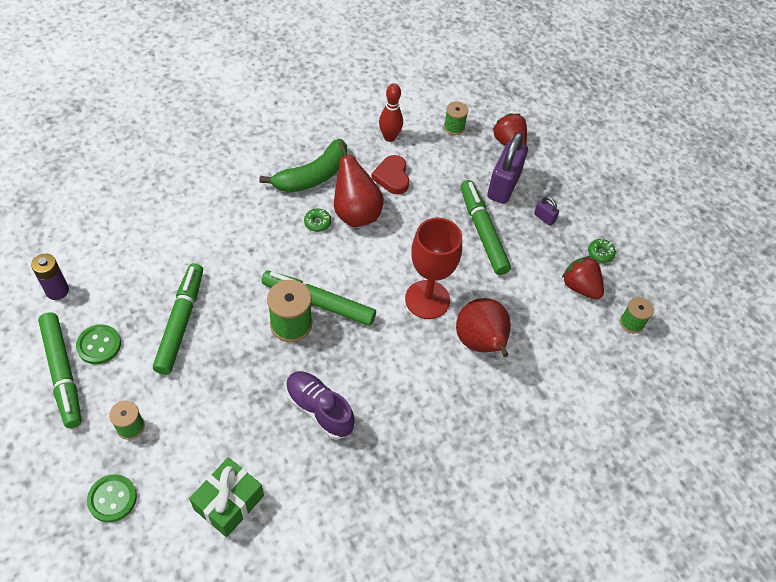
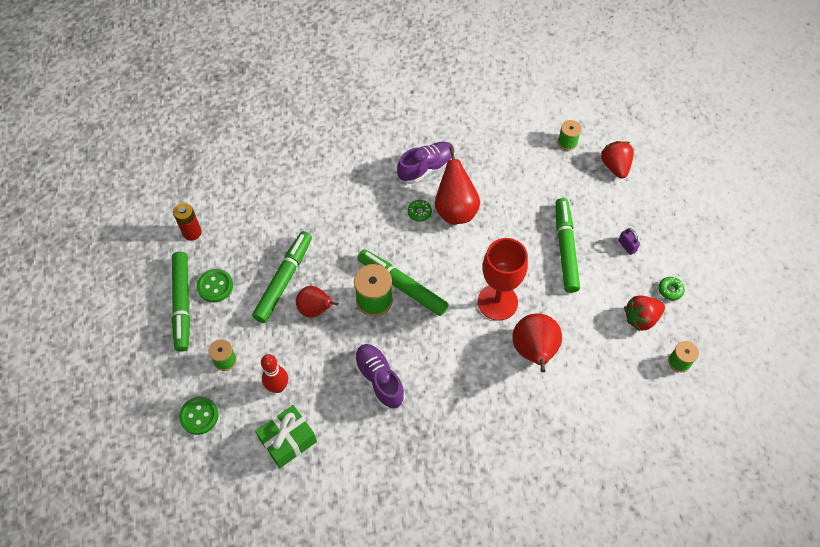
camera: 20 degrees right, 5 degrees up
purple battery [31,254,69,300] -> red battery [173,203,202,241]
green banana [259,139,347,193] -> purple shoe [397,142,455,184]
red heart [371,155,409,195] -> none
red bowling pin [379,83,403,142] -> red bowling pin moved to [261,354,288,393]
purple padlock [487,132,528,204] -> none
red strawberry [562,256,604,299] -> red strawberry turned 90 degrees counterclockwise [624,295,665,332]
none -> red pear [296,286,339,318]

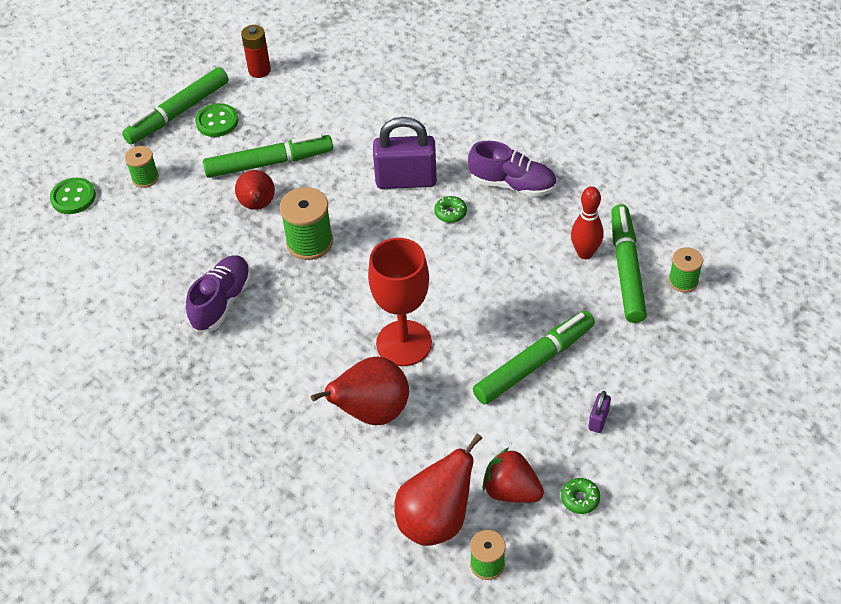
camera: 55 degrees right, 10 degrees down
green gift [255,405,317,468] -> none
red bowling pin [261,354,288,393] -> red bowling pin moved to [571,186,604,259]
green marker [357,249,449,316] -> green marker moved to [611,204,647,323]
red pear [435,146,480,224] -> red pear moved to [394,434,482,546]
red strawberry [601,141,634,179] -> none
none -> purple padlock [373,117,437,189]

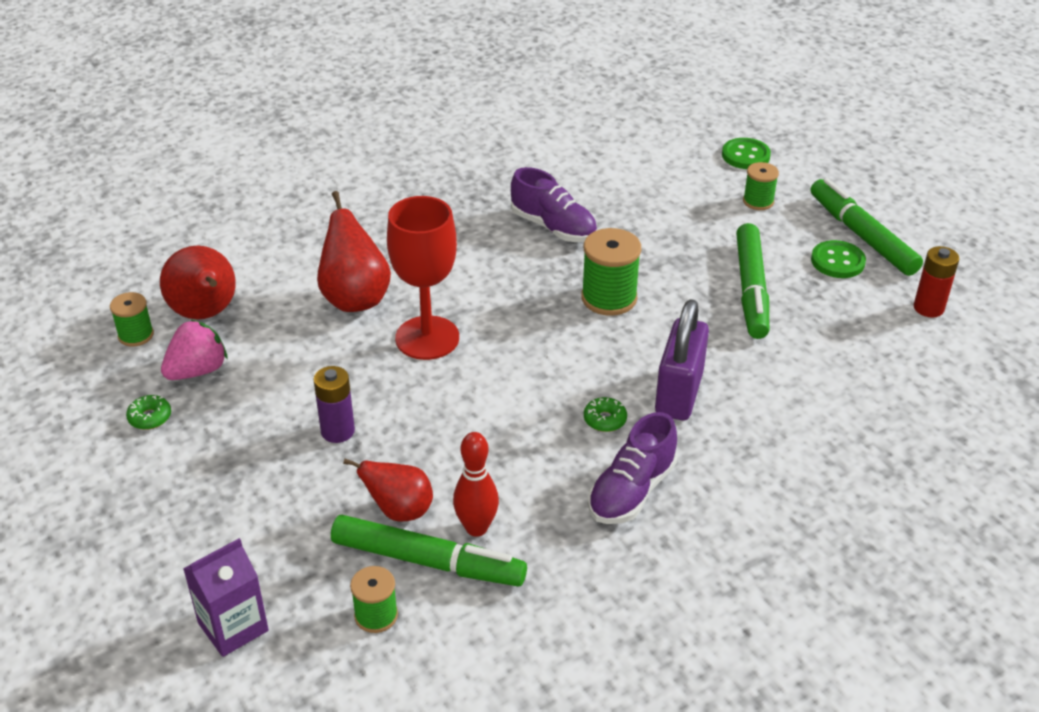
camera: 105 degrees right, 10 degrees down
red pear [235,170,275,210] -> red pear moved to [343,458,433,522]
green marker [473,311,595,404] -> purple battery [313,366,355,443]
red strawberry [482,448,544,503] -> pink strawberry [161,319,228,380]
purple padlock [588,391,611,433] -> none
none -> purple carton [183,538,269,657]

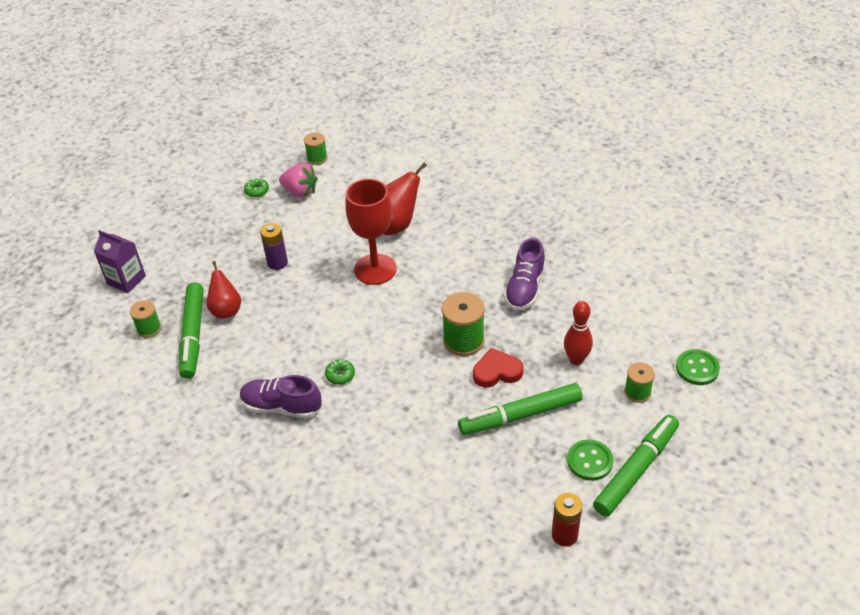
camera: 70 degrees right, 5 degrees up
red pear [160,246,236,320] -> none
red bowling pin [453,432,499,537] -> red bowling pin moved to [564,301,593,365]
purple padlock [655,299,709,420] -> none
none -> red heart [473,348,523,387]

